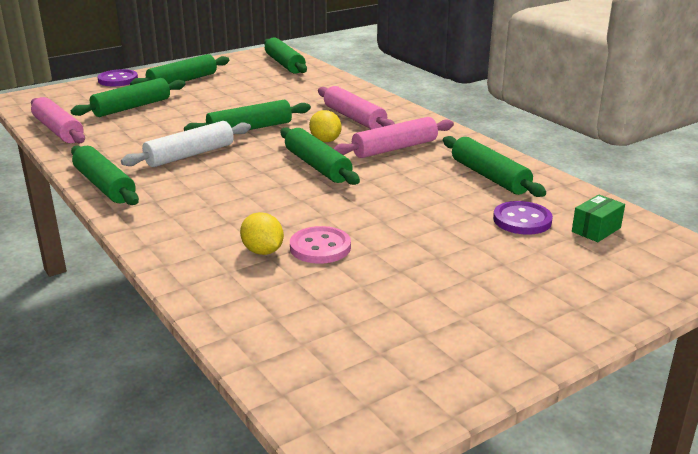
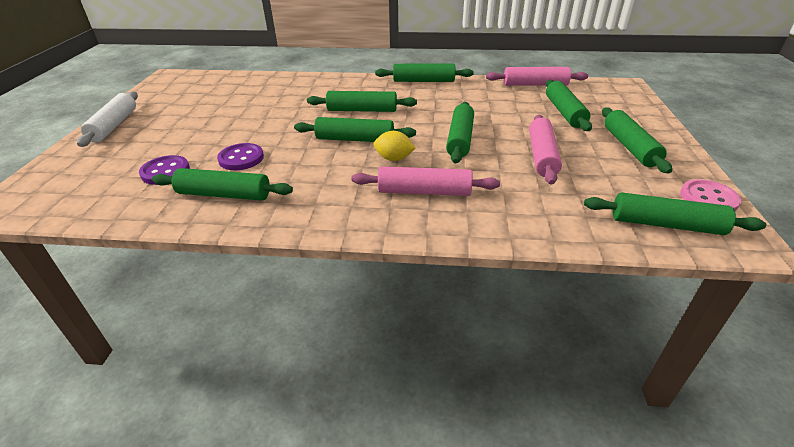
camera: 130 degrees right, 10 degrees up
purple button [97,69,138,86] -> purple button moved to [217,143,264,170]
white rolling pin [121,121,251,167] -> white rolling pin moved to [77,91,138,147]
yellow lemon [240,212,284,255] -> none
pink button [290,226,351,264] -> pink button moved to [680,179,741,211]
pink rolling pin [333,117,454,158] -> pink rolling pin moved to [529,115,562,185]
green box [572,194,625,242] -> none
none -> green rolling pin [307,91,417,112]

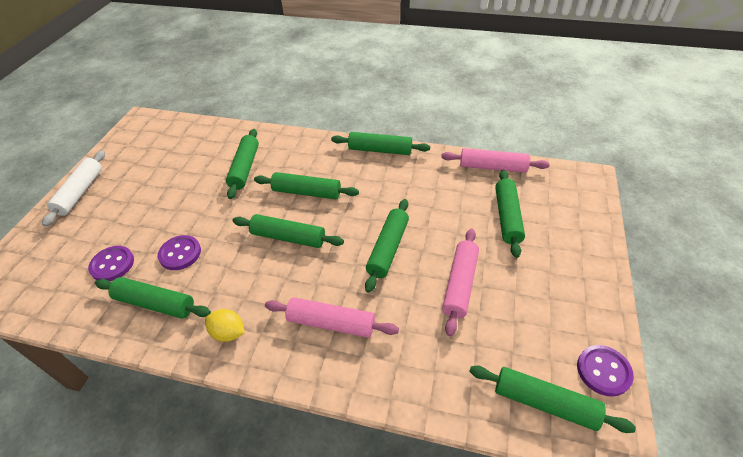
camera: 10 degrees right, 10 degrees up
yellow lemon [373,131,416,161] -> yellow lemon moved to [205,309,245,342]
green rolling pin [602,107,672,174] -> green rolling pin moved to [226,129,259,199]
pink button [680,179,741,211] -> purple button [577,345,634,397]

